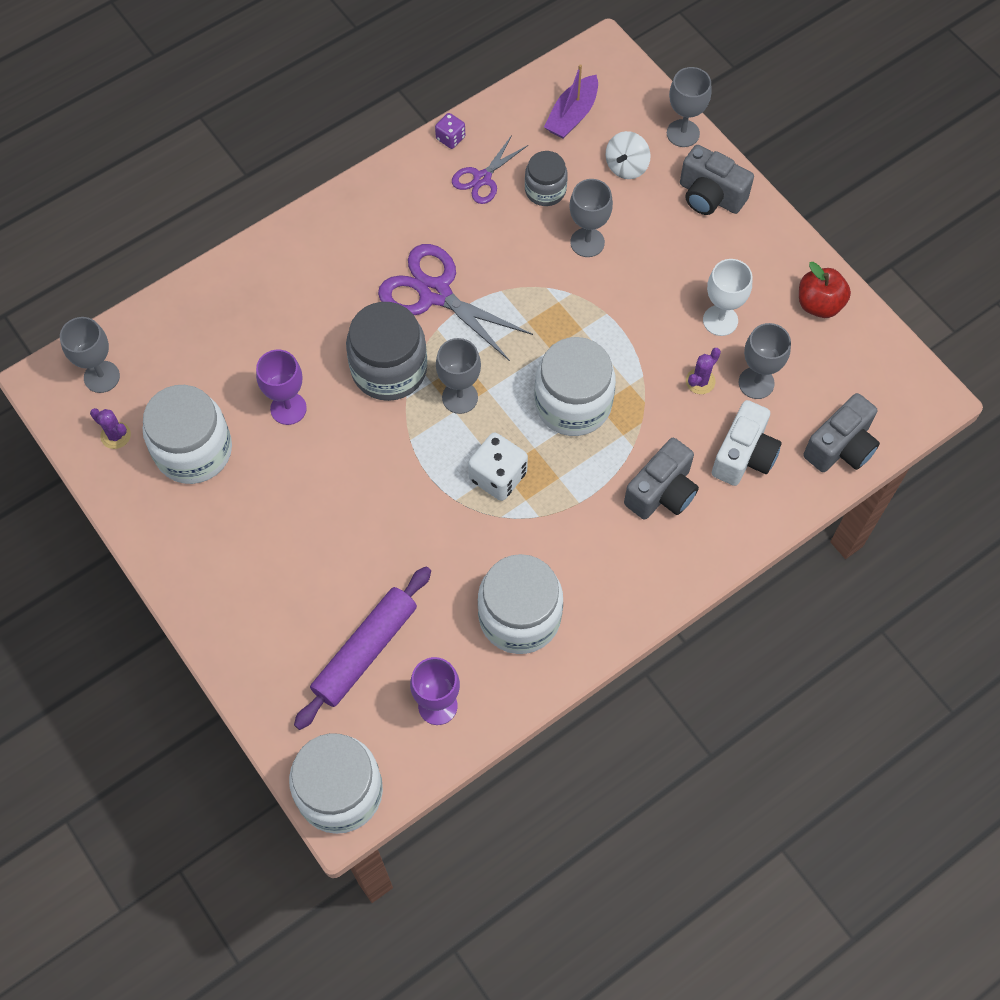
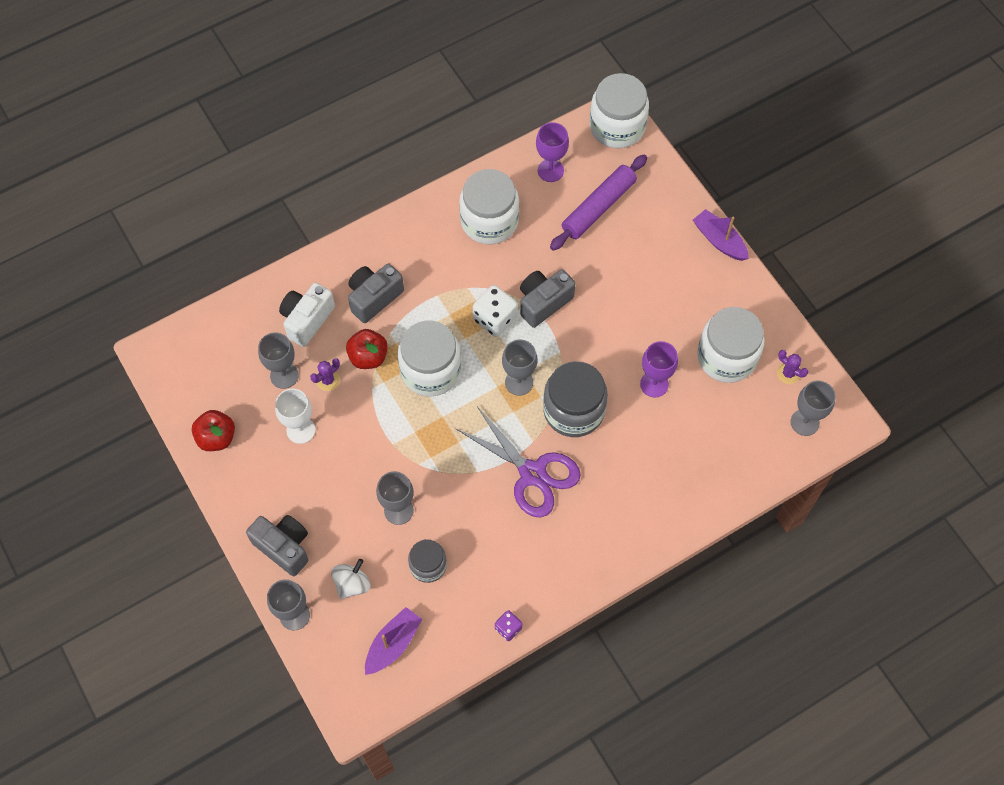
camera: 175 degrees left, 0 degrees up
purple scissors [452,135,528,204] -> none
grey camera [803,393,880,472] -> grey camera moved to [520,269,575,328]
none -> red apple [346,329,388,369]
none -> purple boat [693,209,749,261]

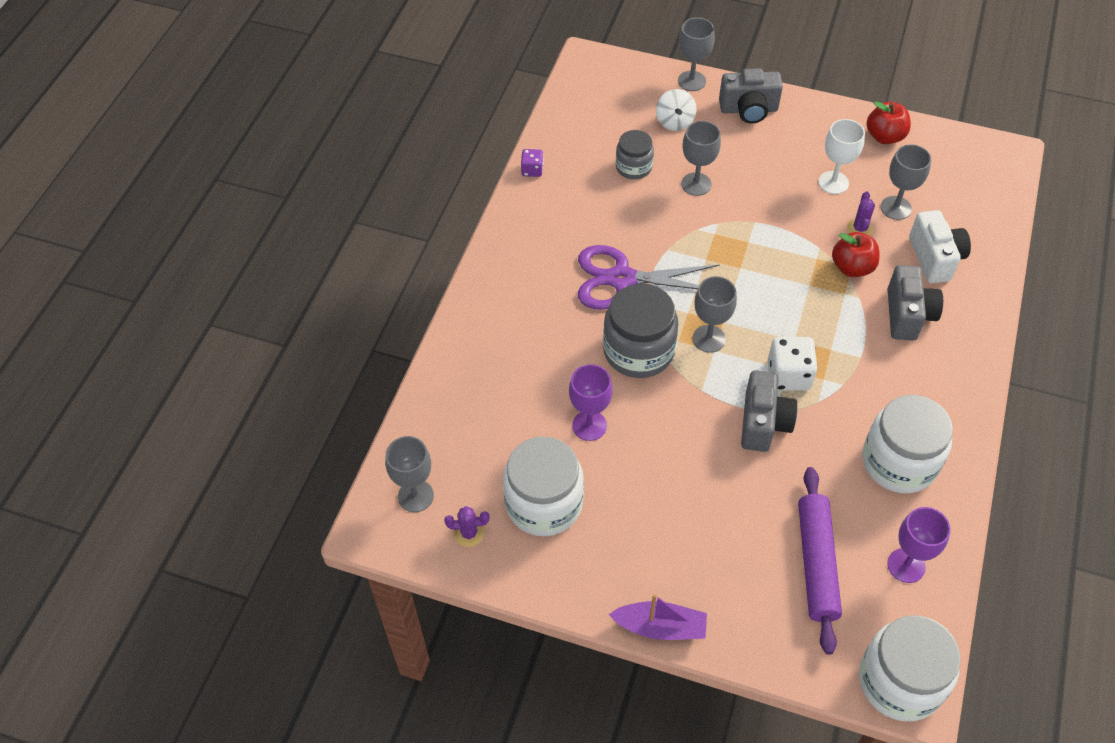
camera: 140 degrees right, 10 degrees down
purple boat [365,607,422,675] -> none
white jar [398,321,461,397] -> none

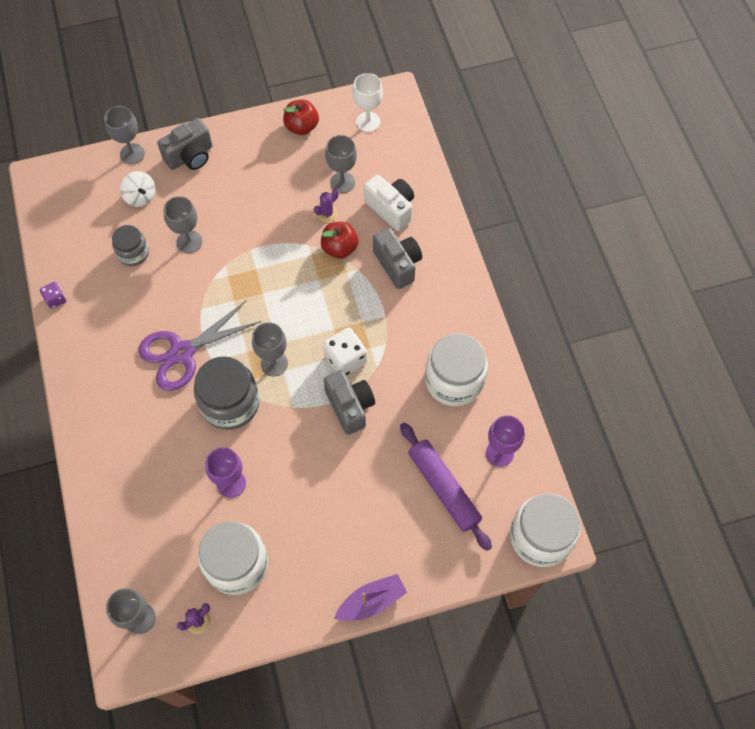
camera: 35 degrees left, 10 degrees up
white goblet [818,119,865,194] -> white goblet moved to [353,73,383,132]
purple cactus [847,192,875,236] -> purple cactus turned 75 degrees clockwise [314,189,339,222]

